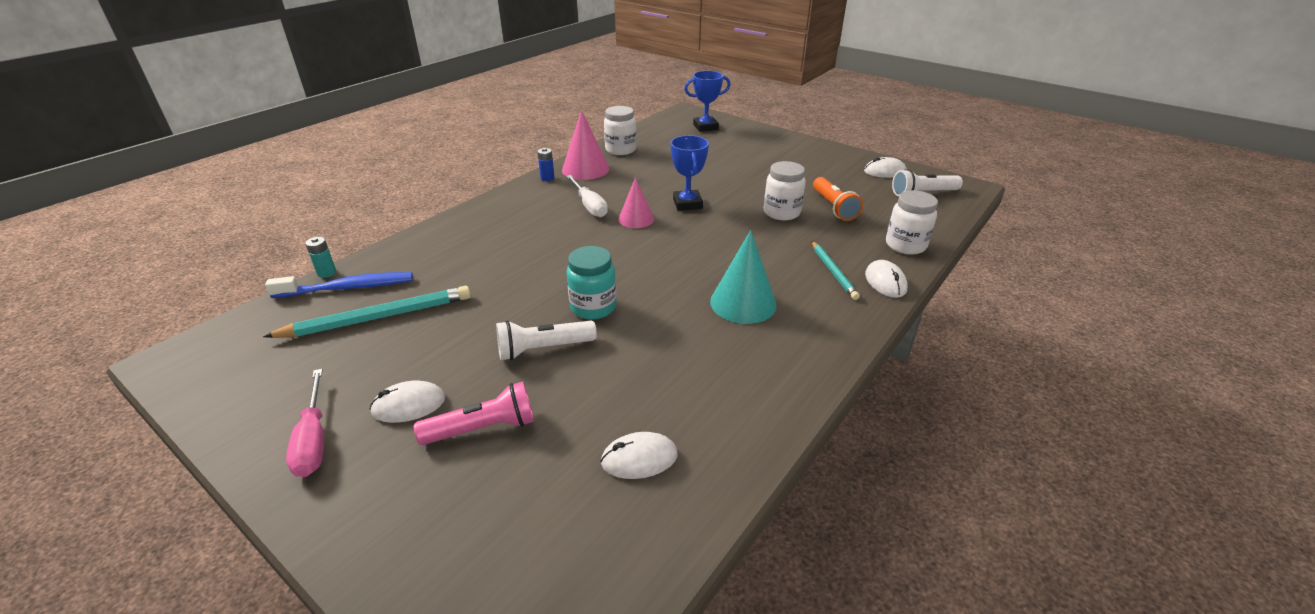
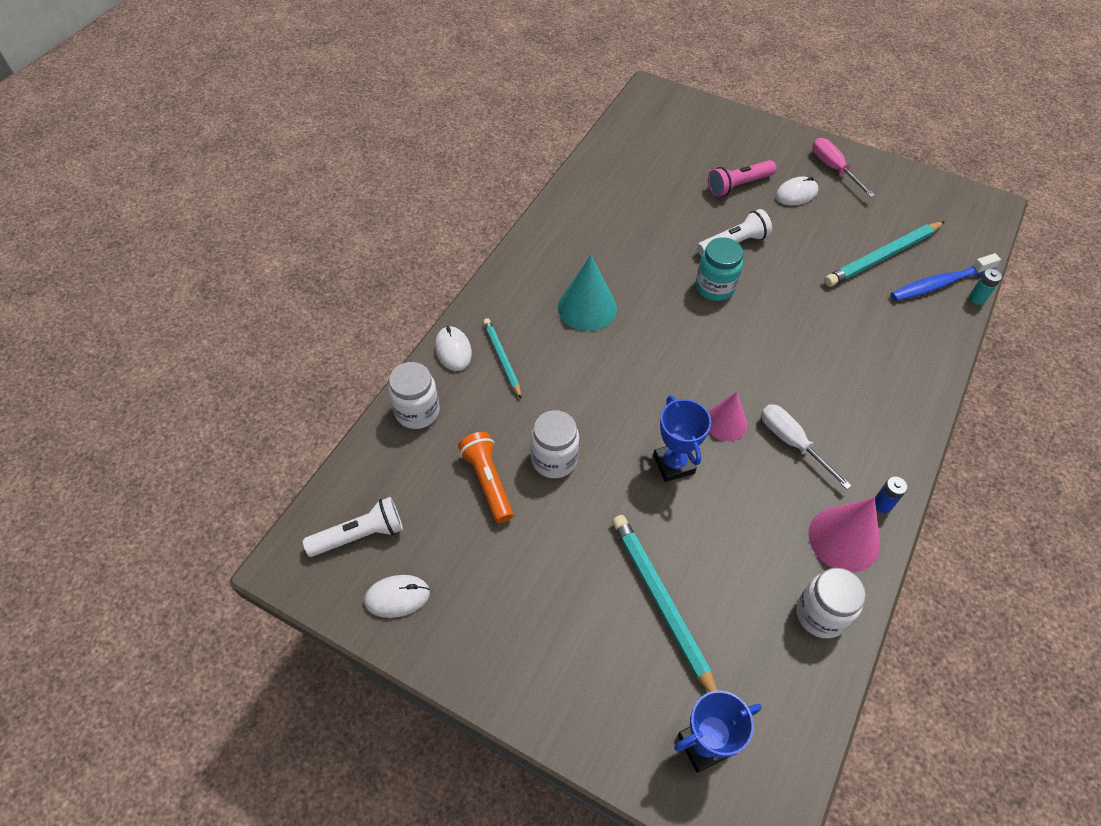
camera: 170 degrees right, 20 degrees up
white mouse [600,432,678,479] -> none
none -> turquoise pencil [612,515,718,692]

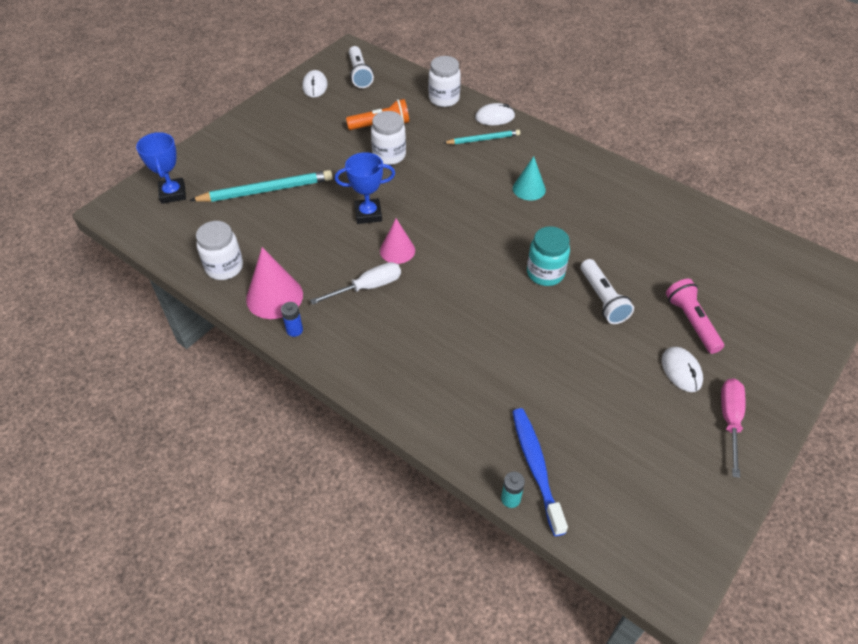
camera: 100 degrees right, 5 degrees down
turquoise cone [558,255,617,331] -> turquoise cone [513,156,546,200], size x0.66
pink screwdriver [813,138,875,198] -> pink screwdriver turned 60 degrees counterclockwise [721,378,745,478]
turquoise pencil [824,221,945,287] -> none

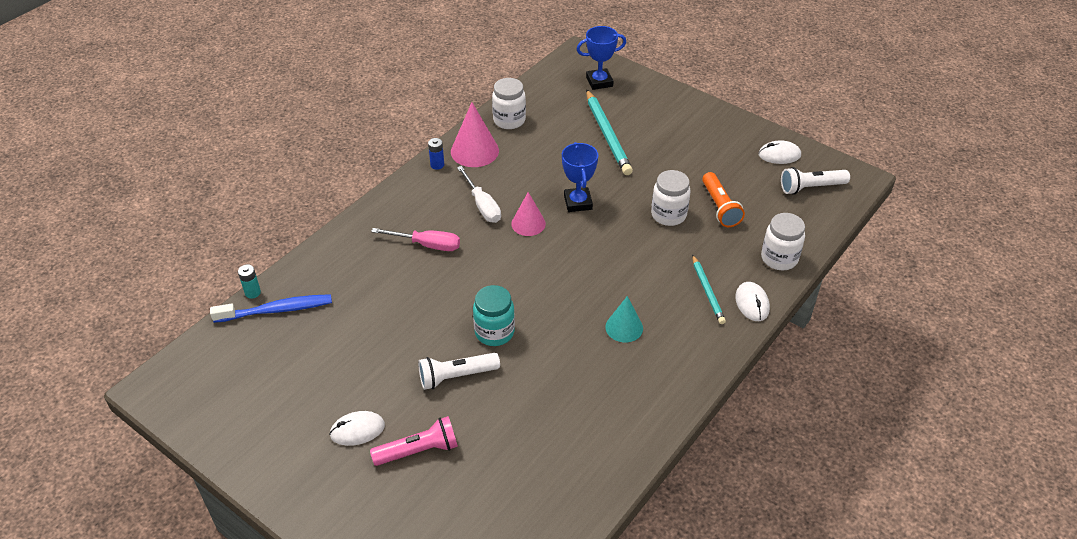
camera: 90 degrees right, 5 degrees down
pink screwdriver [721,378,745,478] -> pink screwdriver moved to [371,228,460,251]

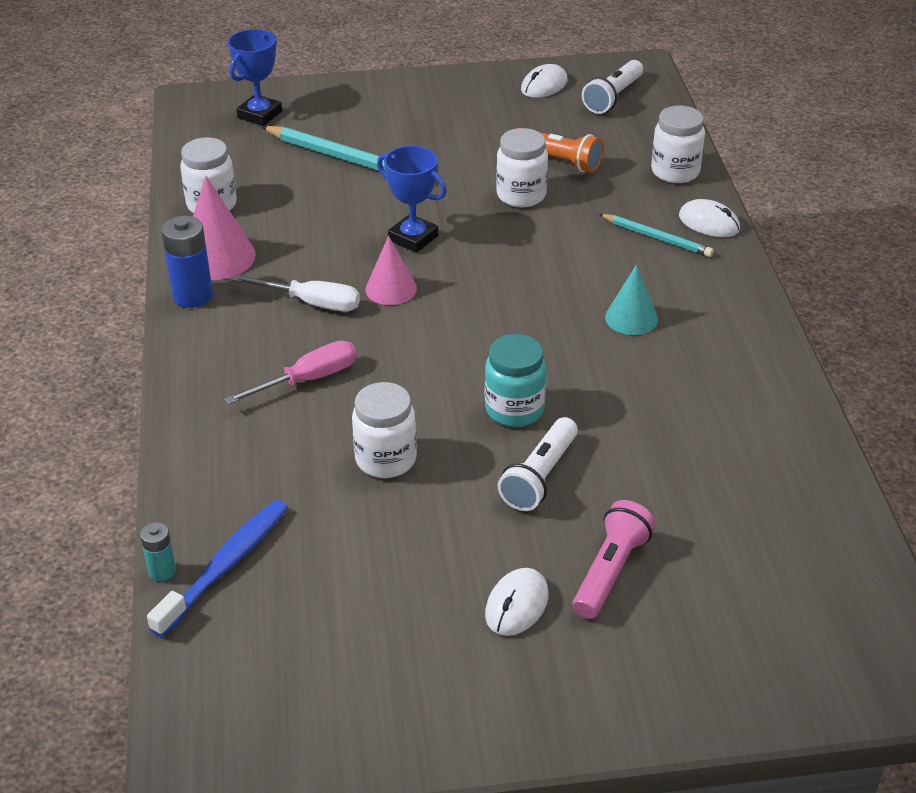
camera: 45 degrees left, 5 degrees down
blue battery [428,138,444,170] -> blue battery [161,216,213,308], size x1.79
none -> white jar [352,382,417,478]

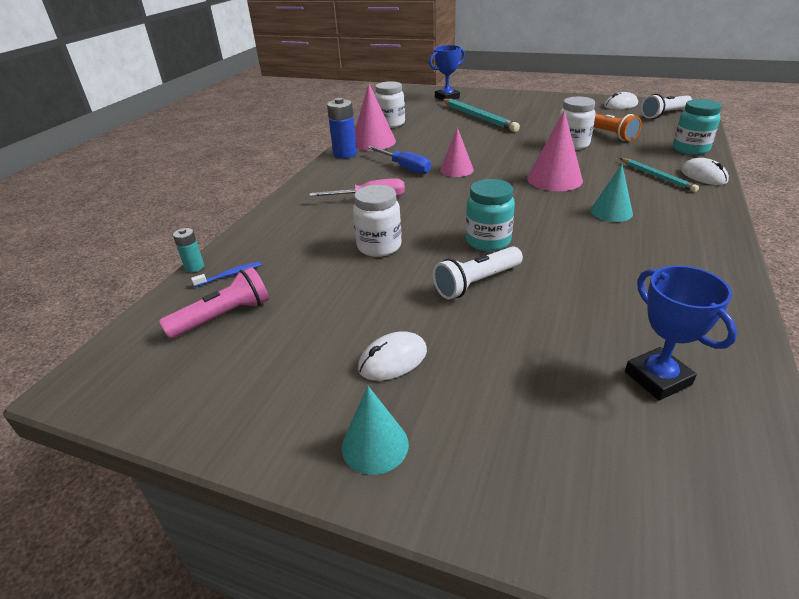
camera: 30 degrees right, 5 degrees down
blue toothbrush [147,500,288,637] -> blue toothbrush [191,262,261,287], size x0.48
white screwdriver [231,275,360,312] -> blue screwdriver [367,146,431,174]
blue trophy [377,145,447,253] -> blue trophy moved to [625,266,737,401]
pink flashlight [573,500,655,619] -> pink flashlight moved to [159,267,269,339]
white jar [651,105,705,183] -> turquoise jar [673,99,722,155]
none -> turquoise cone [342,386,409,475]
none -> pink cone [527,110,583,191]

